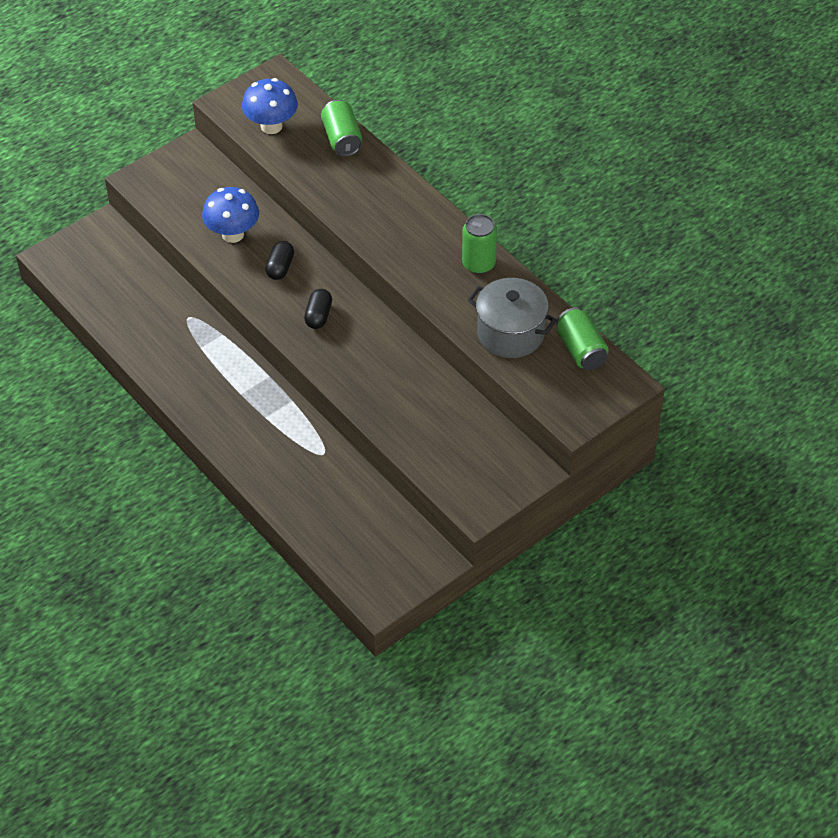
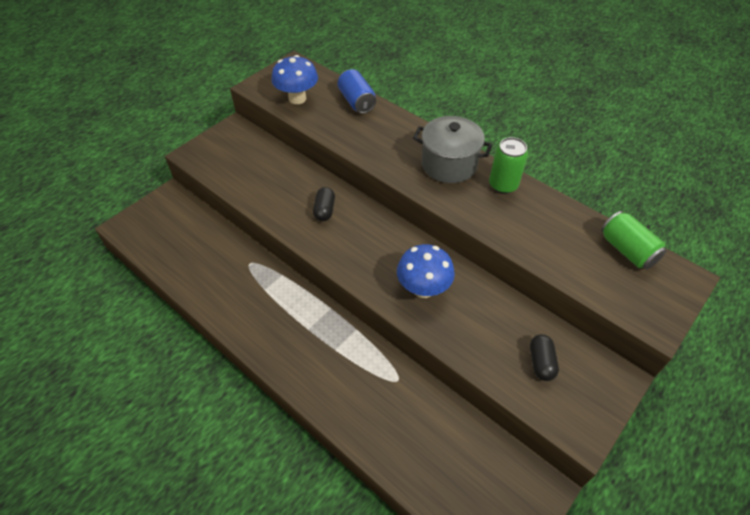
camera: 10 degrees left, 0 degrees up
blue mushroom [202,187,259,243] -> blue mushroom moved to [397,244,455,298]
black capsule [304,289,332,329] -> black capsule moved to [530,334,559,381]
green can [321,100,362,156] -> blue can [337,69,376,114]
grey pot [468,278,557,358] -> grey pot moved to [413,116,493,183]

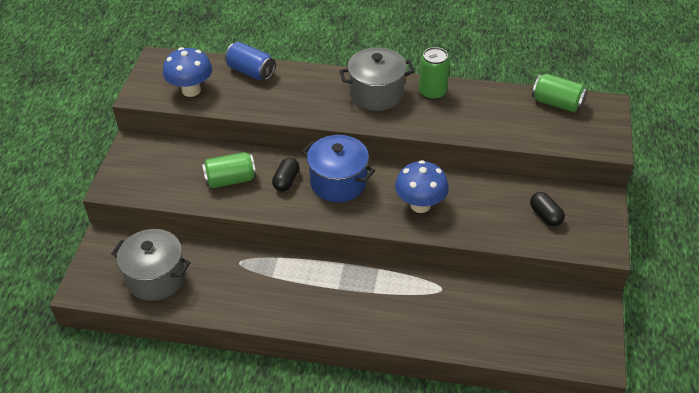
camera: 30 degrees left, 5 degrees down
black capsule [313,187,335,221] -> black capsule turned 45 degrees clockwise [272,158,300,192]
none -> grey pot [111,229,191,301]
none -> green can [202,152,256,188]
none -> blue pot [302,135,375,202]

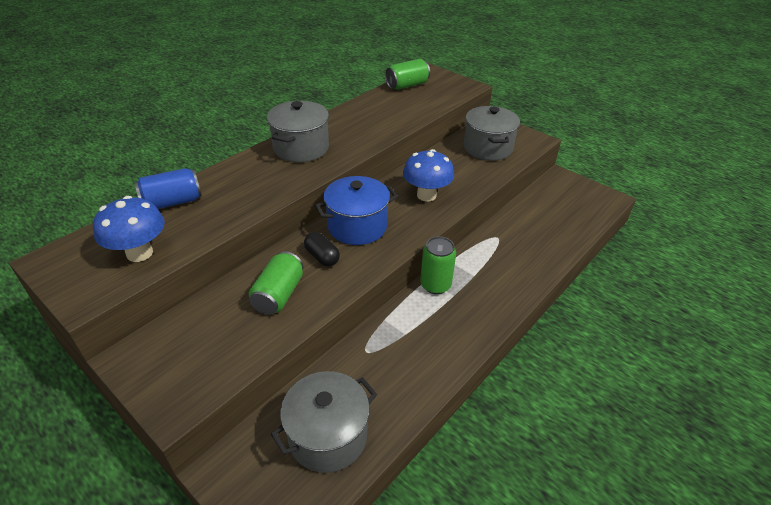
camera: 60 degrees left, 5 degrees down
green can [419,47,450,100] -> green can moved to [420,236,456,294]
black capsule [530,192,565,226] -> grey pot [464,106,520,160]

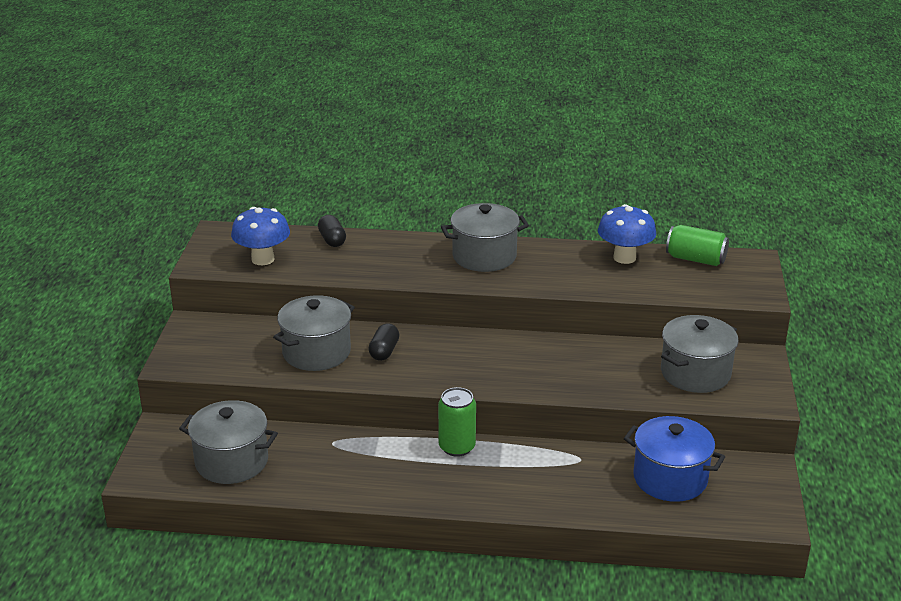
camera: 55 degrees right, 10 degrees down
blue can [135,168,202,209] -> black capsule [318,215,346,247]
green can [249,251,303,315] -> grey pot [273,295,355,371]
blue pot [315,176,398,245] -> blue pot moved to [624,416,725,502]
blue mushroom [403,149,454,201] -> blue mushroom moved to [598,204,656,264]

